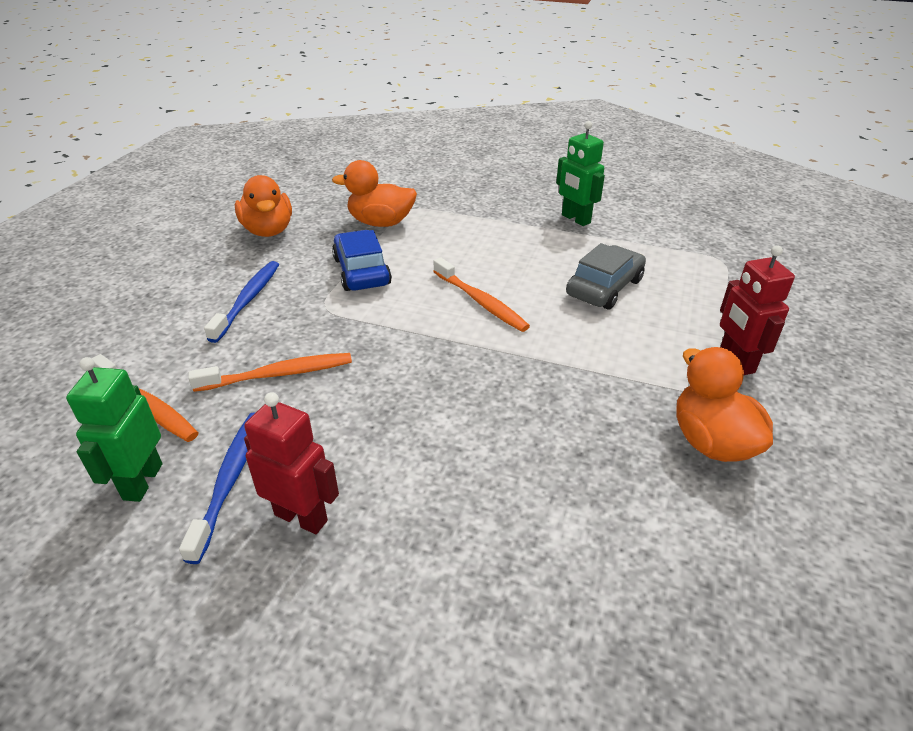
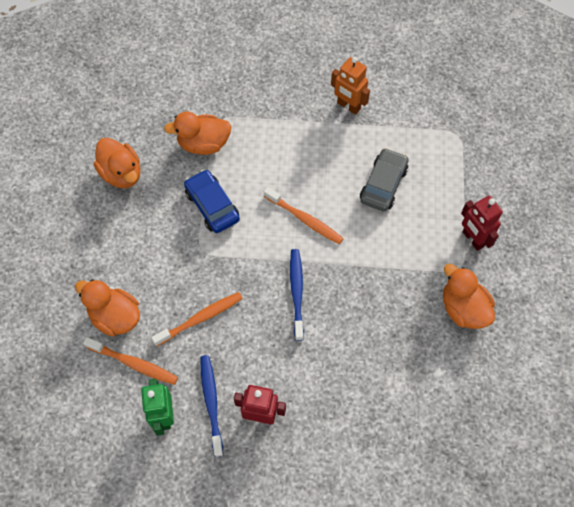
camera: 15 degrees left, 25 degrees up
blue toothbrush [204,261,279,343] -> blue toothbrush moved to [290,249,304,341]
green robot [556,121,605,226] -> orange robot [331,57,370,115]
none -> orange duck [75,279,140,337]

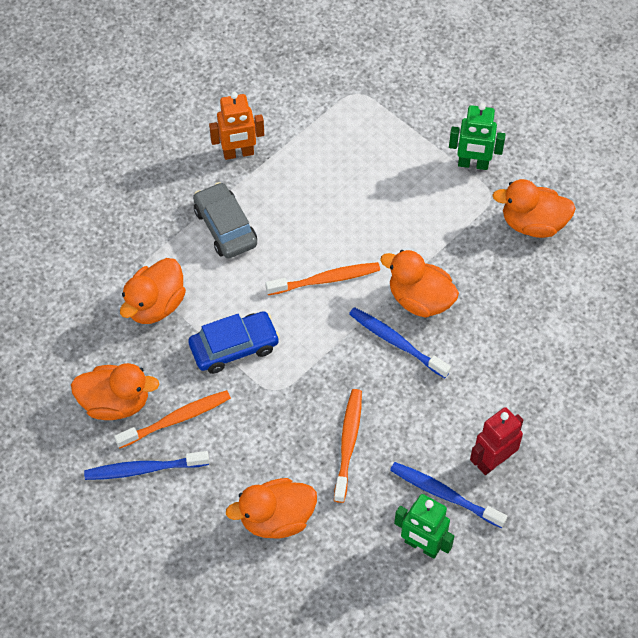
camera: 50 degrees left, 5 degrees down
orange toothbrush [83,337,178,385] -> orange toothbrush moved to [114,390,231,449]
blue car [184,170,240,233] -> blue car turned 150 degrees clockwise [188,311,280,374]
grey car [360,148,408,212] -> grey car moved to [193,182,257,258]
red robot [461,196,503,251] -> green robot [449,103,506,170]
none -> blue toothbrush [84,451,209,480]
none -> orange duck [380,250,459,318]

